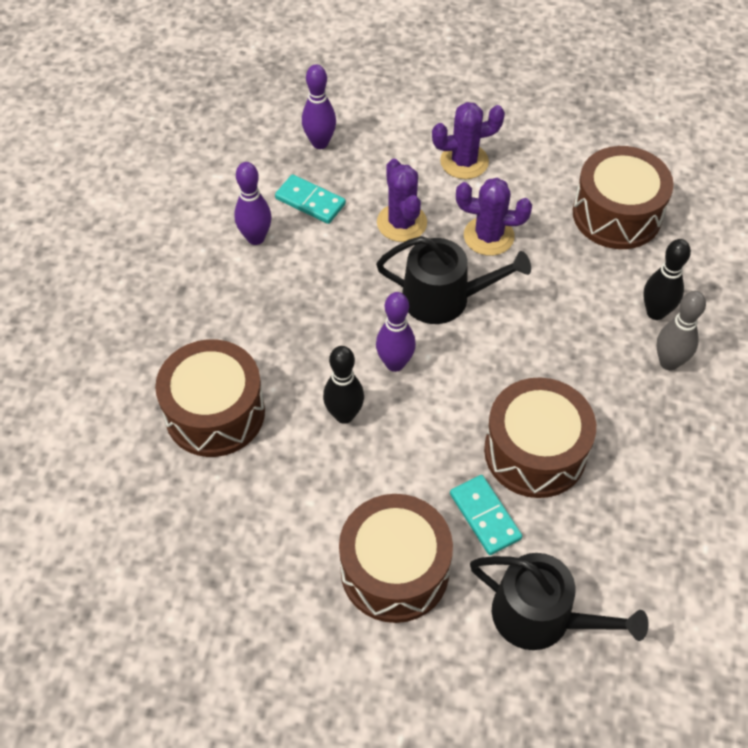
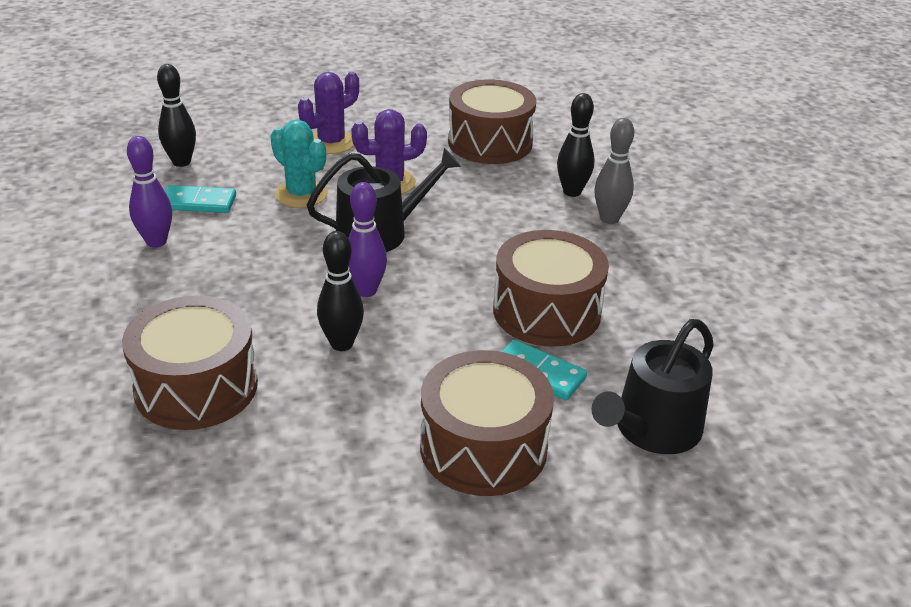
camera: 30 degrees left, 20 degrees down
purple bowling pin [302,64,336,149] -> black bowling pin [157,64,196,167]
purple cactus [377,159,427,242] -> turquoise cactus [270,120,328,208]
black watering can [470,553,648,650] -> black watering can turned 135 degrees clockwise [592,319,714,454]

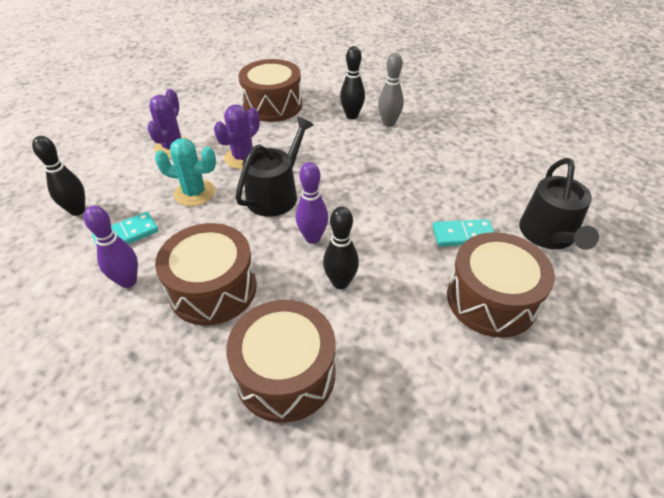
camera: 35 degrees left, 10 degrees up
brown drum [493,230,609,347] -> brown drum moved to [155,223,257,326]

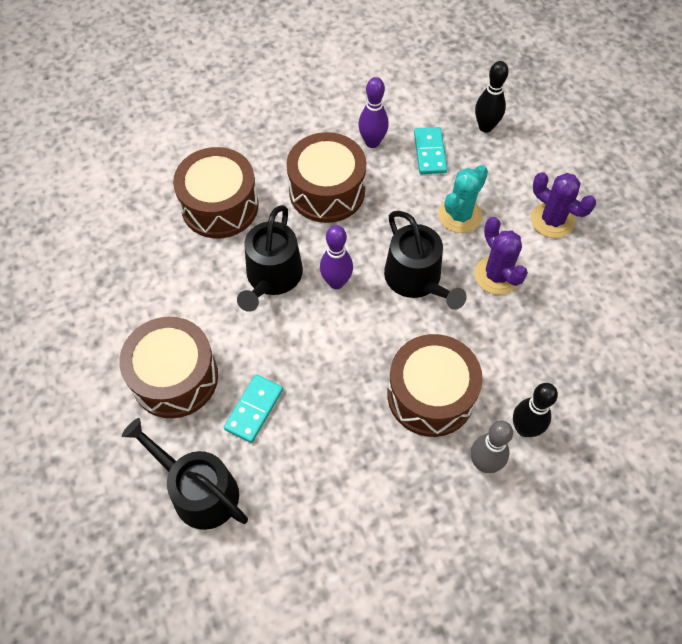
camera: 120 degrees right, 15 degrees up
brown drum [239,59,302,122] -> brown drum moved to [387,334,483,437]
black bowling pin [323,206,359,289] -> black watering can [237,205,303,312]

